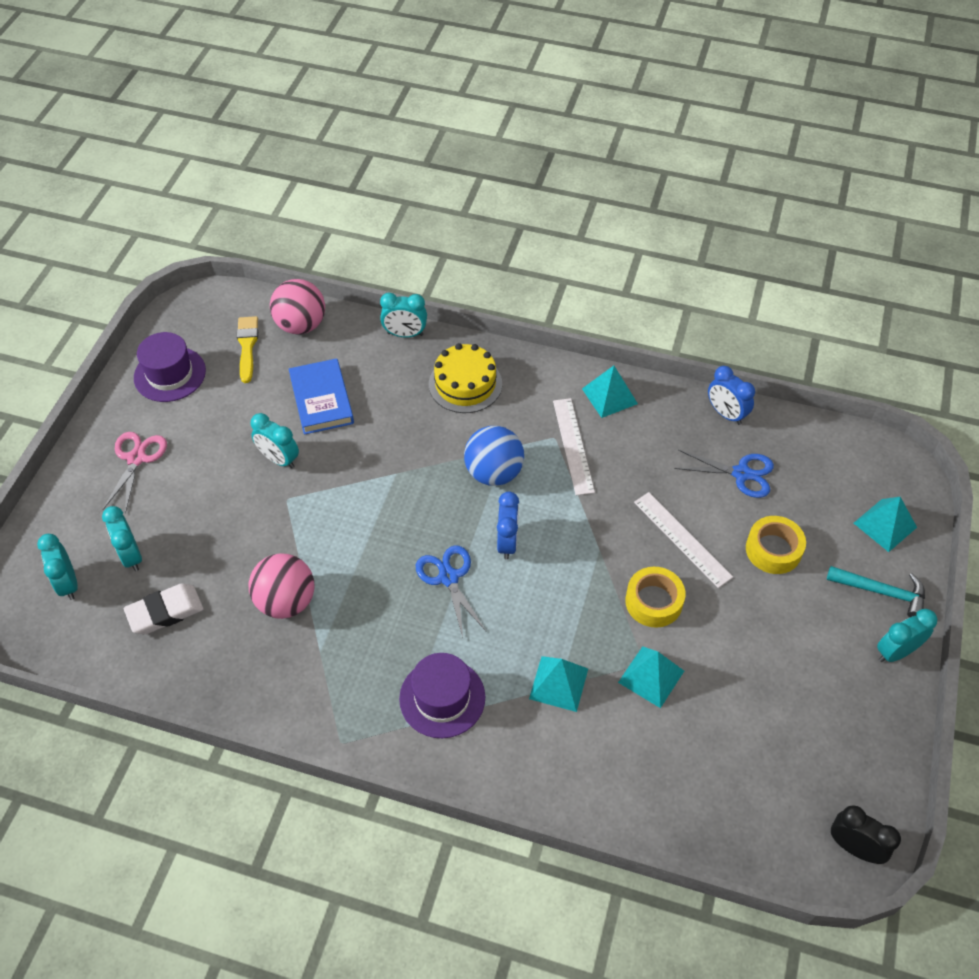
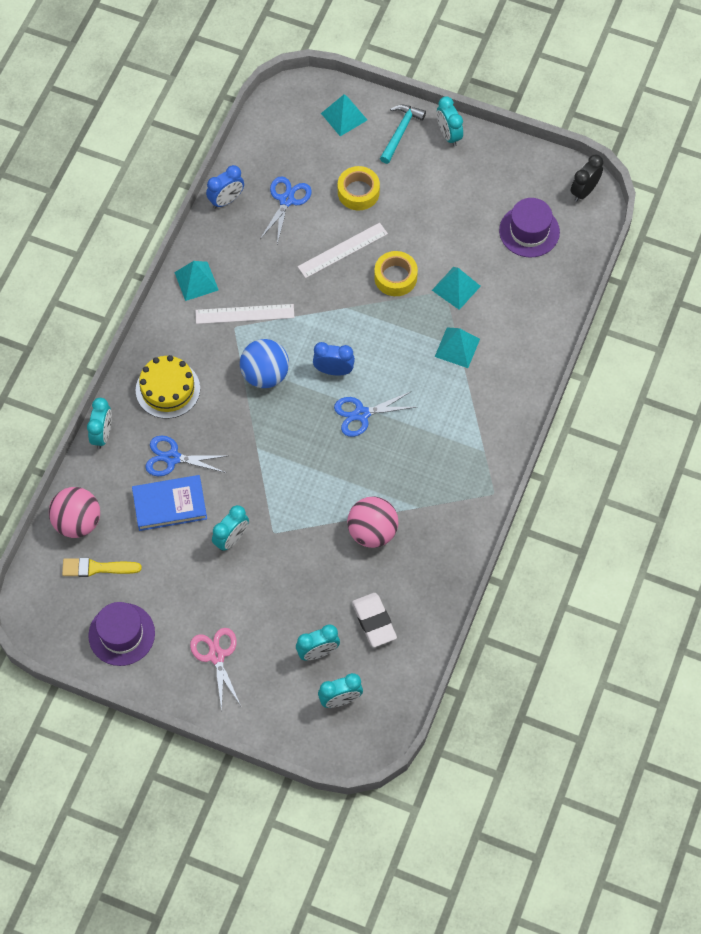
camera: 85 degrees left, 10 degrees up
pink scissors [103,432,167,514] -> pink scissors turned 60 degrees clockwise [190,628,241,711]
purple hat [399,653,485,738] -> purple hat moved to [499,198,560,257]
none -> blue scissors [145,435,227,476]

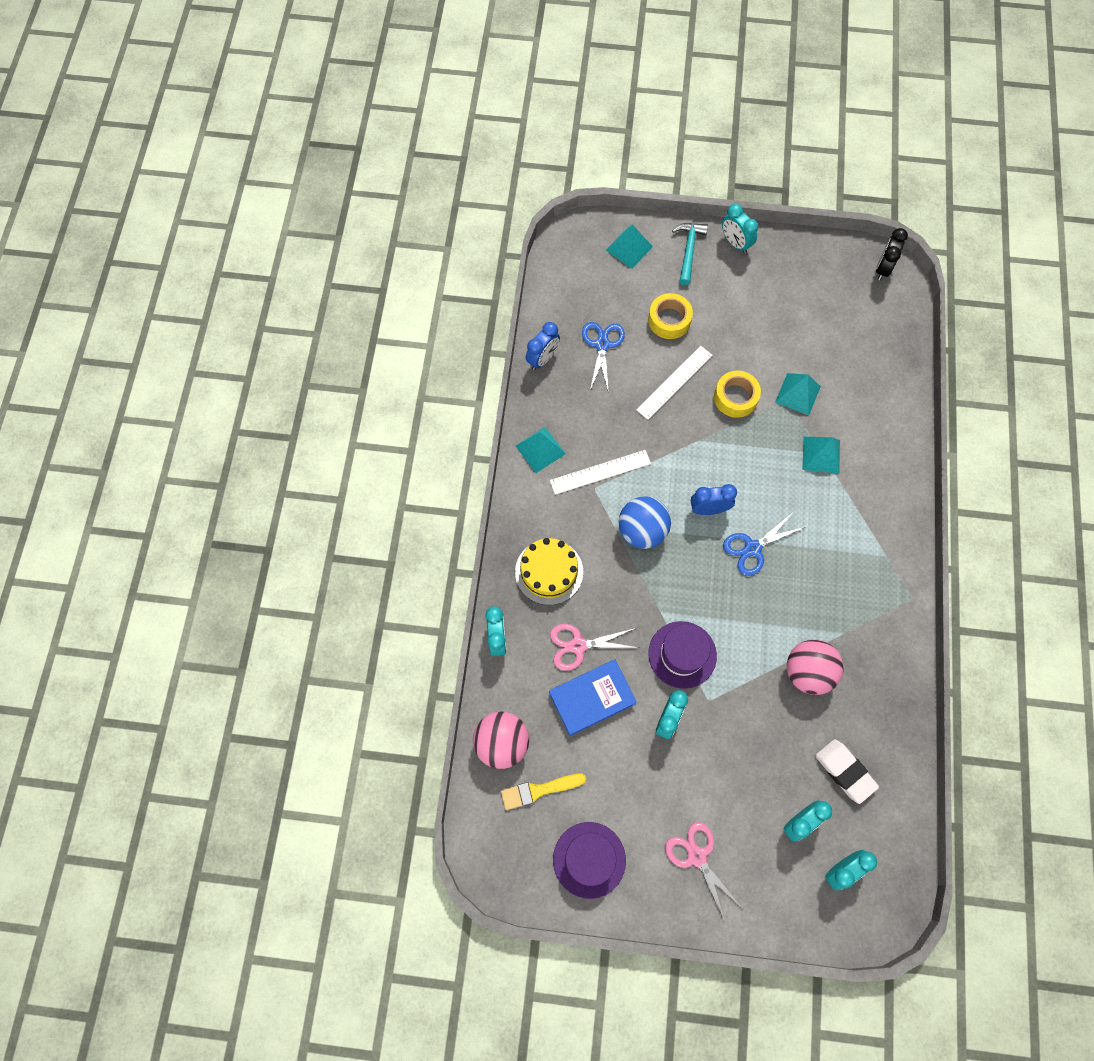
camera: 15 degrees left, 5 degrees up
blue scissors [145,435,227,476] -> pink scissors [550,624,638,671]
purple hat [499,198,560,257] -> purple hat moved to [648,621,717,689]

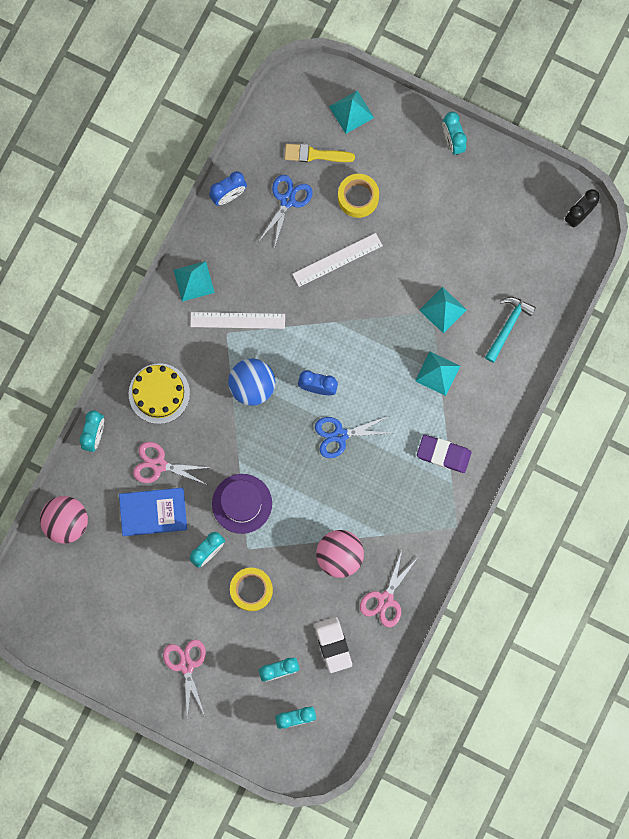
camera: 20 degrees right, 10 degrees up
yellow brush [501,774,586,810] -> yellow brush moved to [284,144,355,162]
purple hat [553,822,626,899] -> none
turquoise hammer [672,223,708,285] -> turquoise hammer moved to [485,297,536,363]
yellow tape [714,371,761,418] -> yellow tape moved to [230,568,273,611]
none -> pink scissors [360,551,417,627]
none -> purple eraser [417,435,472,473]

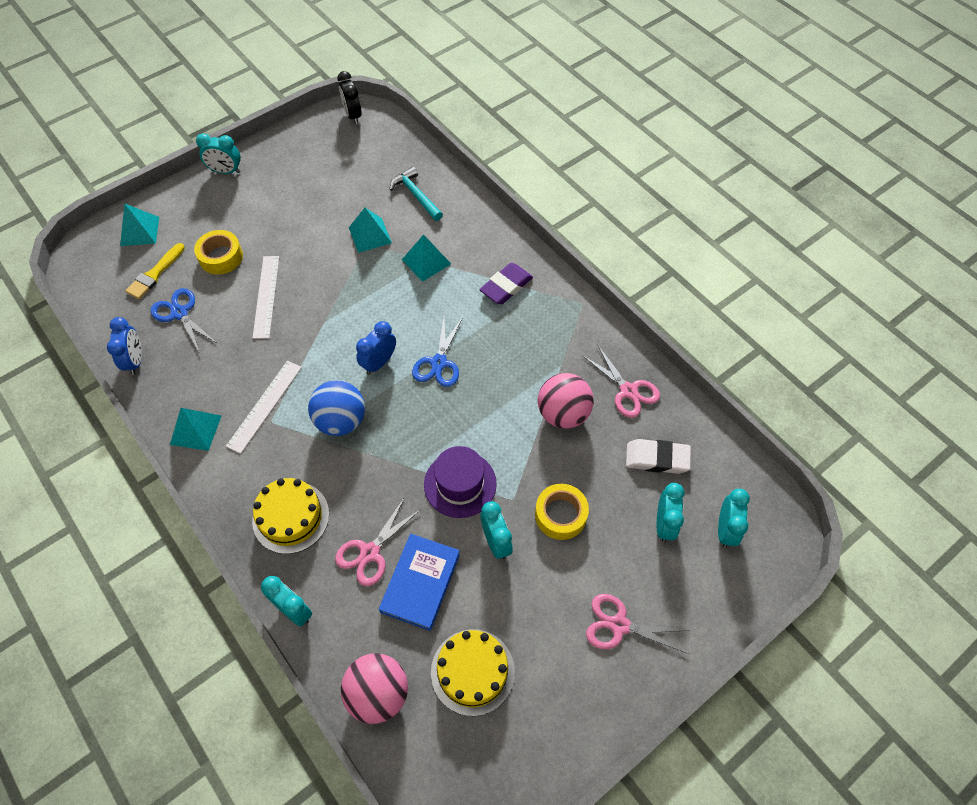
camera: 65 degrees left, 20 degrees down
none -> yellow cake [431,629,515,716]

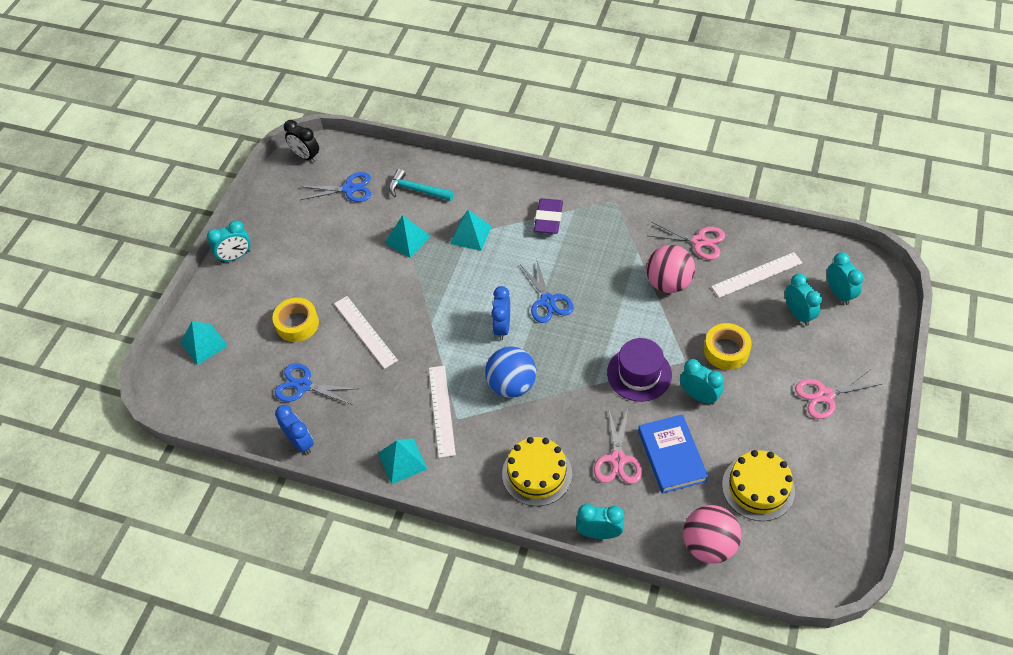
camera: 30 degrees left, 5 degrees down
yellow brush [125,243,185,299] -> none
white eraser [626,439,691,474] -> white ruler [711,252,803,298]
none -> blue scissors [300,172,371,202]

